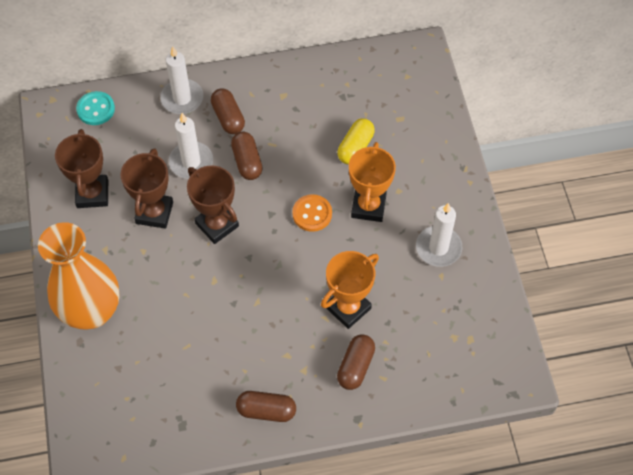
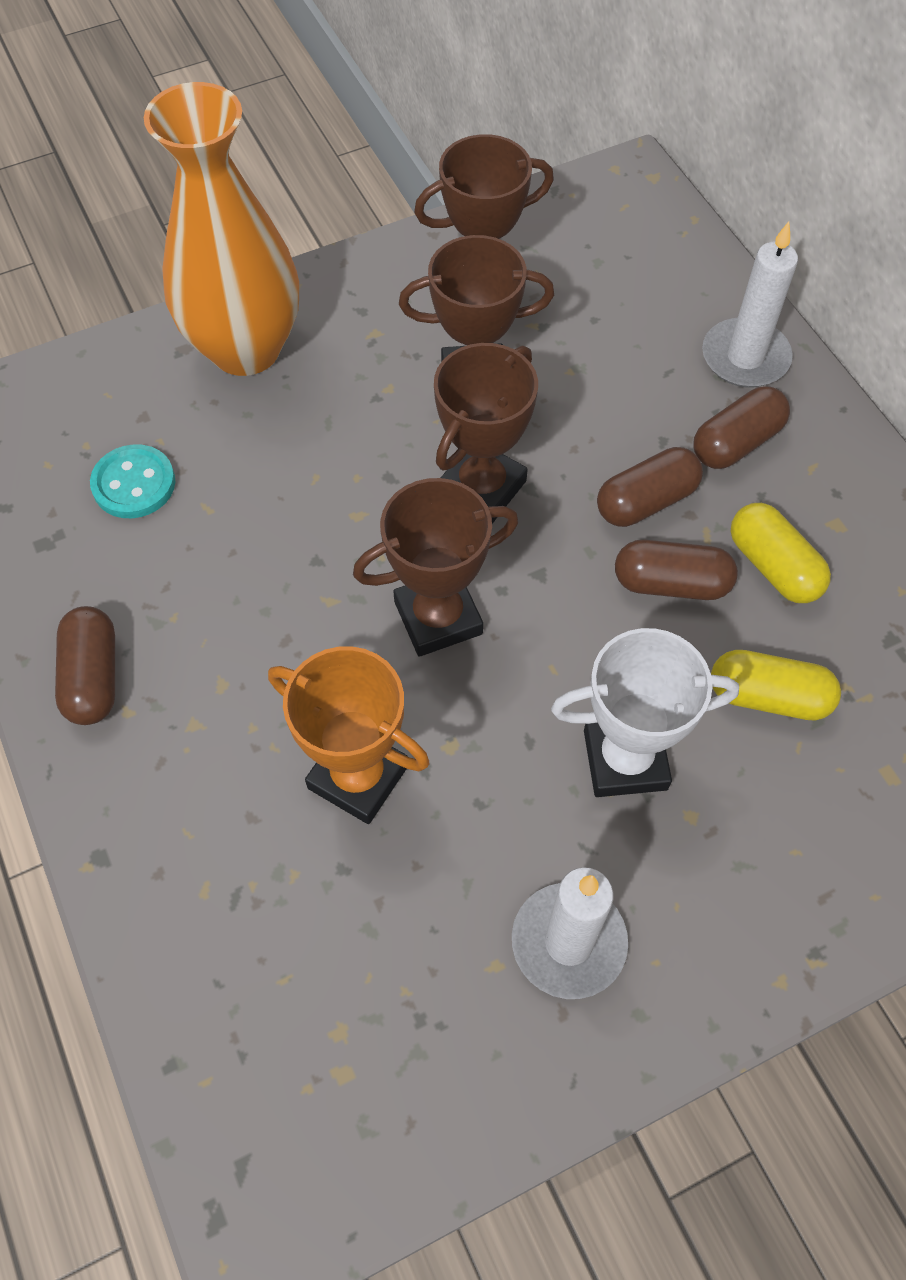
camera: 75 degrees right, 0 degrees up
turquoise button [76,91,115,125] -> turquoise button moved to [90,444,175,518]
white candle [169,113,213,179] -> none
orange button [292,194,332,232] -> none
brown capsule [337,334,375,390] -> brown capsule moved to [615,540,738,600]
orange trophy [349,142,396,222] -> white trophy [551,628,739,797]
none -> brown trophy [353,478,519,657]
none -> yellow capsule [731,503,831,603]

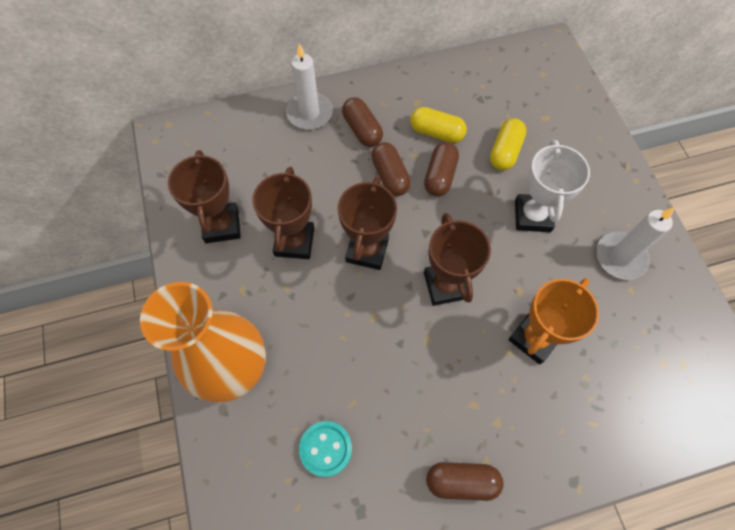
camera: 80 degrees left, 5 degrees up
brown trophy [434,343,538,524] -> brown trophy turned 60 degrees clockwise [338,177,397,270]
yellow capsule [731,503,831,603] -> yellow capsule turned 45 degrees clockwise [410,107,467,143]

